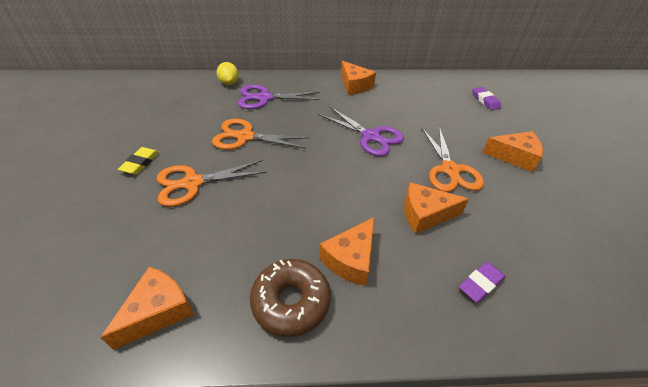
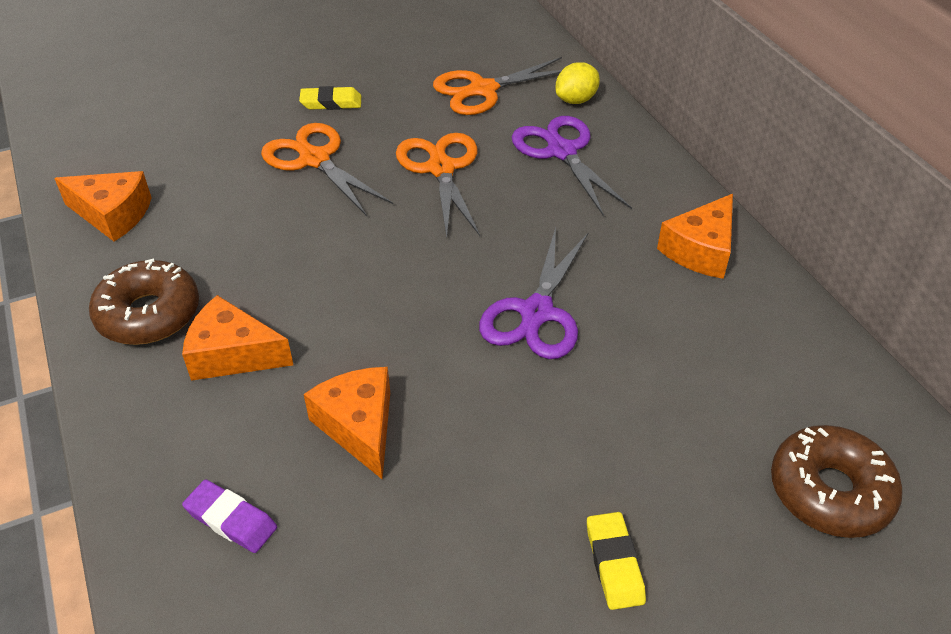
camera: 70 degrees right, 0 degrees up
orange scissors [422,127,484,192] -> orange scissors moved to [433,57,562,115]
purple eraser [472,87,501,110] -> brown donut [771,425,903,538]
orange cheese [482,131,543,172] -> yellow eraser [587,512,646,610]

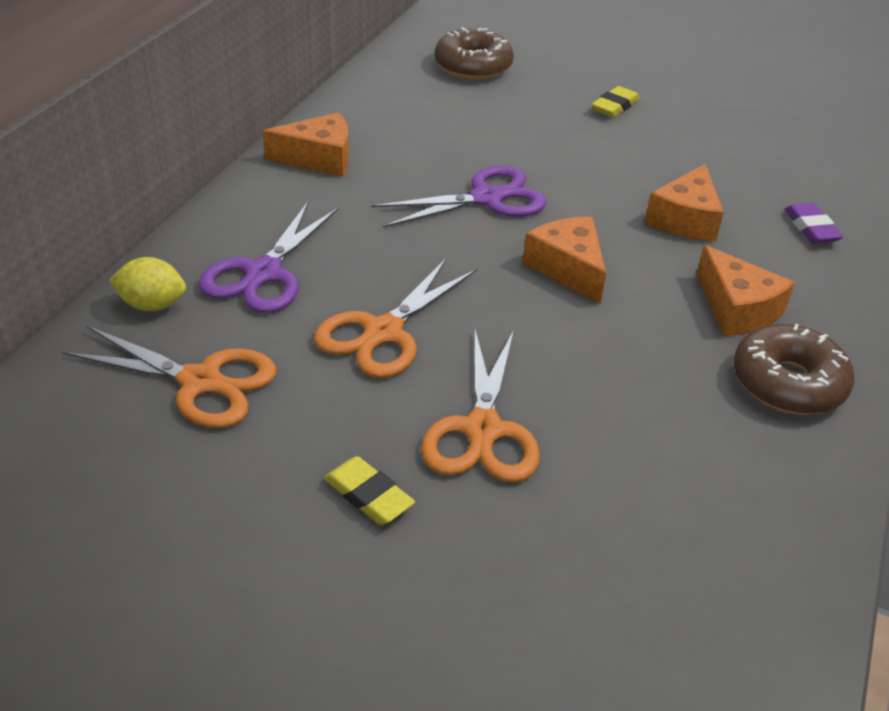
camera: 135 degrees left, 5 degrees down
orange cheese [54,171,152,242] -> orange cheese moved to [522,217,606,304]

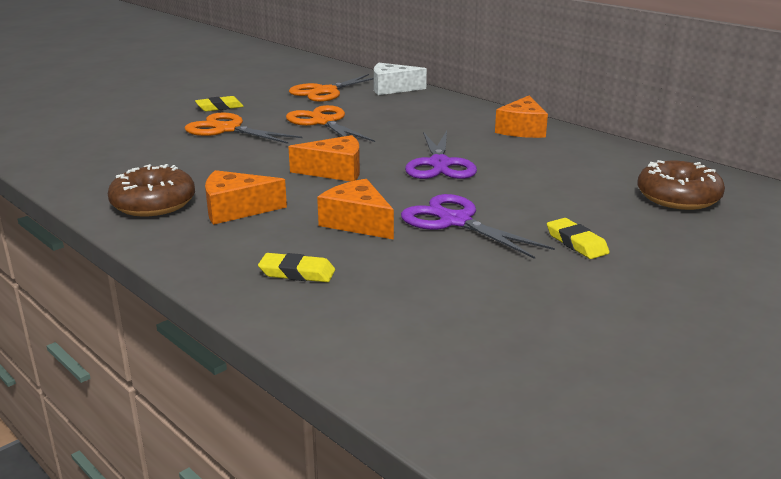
camera: 115 degrees right, 15 degrees down
yellow lemon [109,257,186,311] -> white cheese [374,63,427,95]
purple scissors [199,202,339,313] -> purple scissors moved to [401,194,555,259]
purple eraser [784,203,843,244] -> yellow eraser [258,253,335,282]

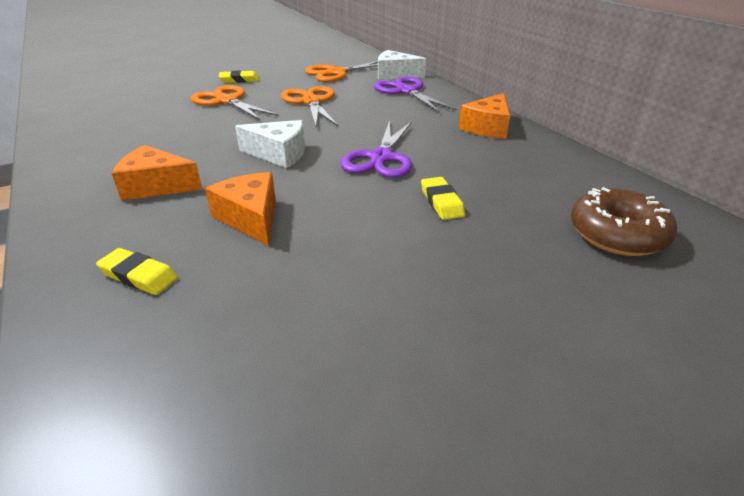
camera: 15 degrees right, 10 degrees up
brown donut [108,164,195,216] -> none
orange cheese [289,135,360,181] -> white cheese [235,120,305,168]
purple scissors [401,194,555,259] -> purple scissors moved to [374,76,457,113]
yellow eraser [547,218,610,259] -> yellow eraser moved to [421,177,465,220]

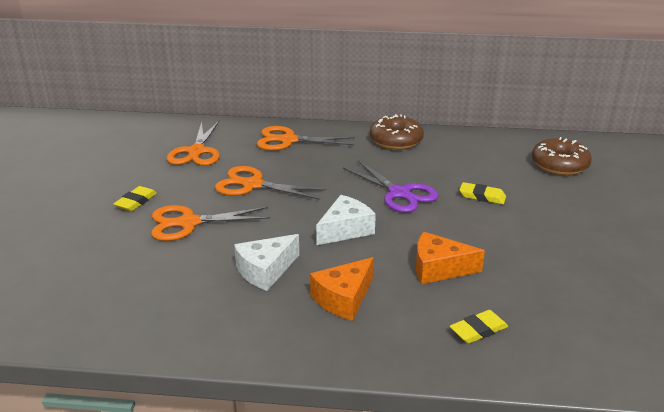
camera: 55 degrees left, 5 degrees down
purple scissors [374,76,457,113] -> orange scissors [257,126,355,151]
white cheese [378,50,426,80] -> white cheese moved to [234,234,299,291]
orange cheese [459,93,510,139] -> brown donut [370,114,424,150]

